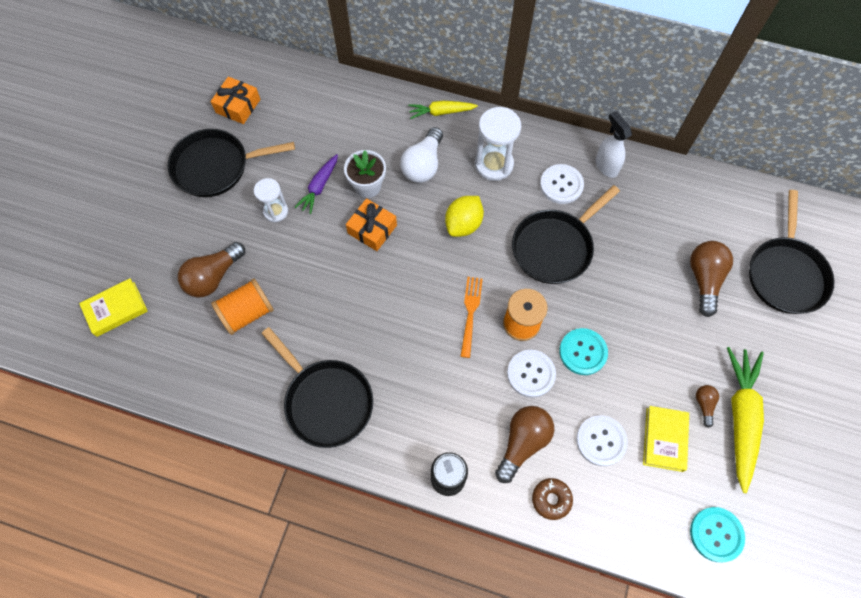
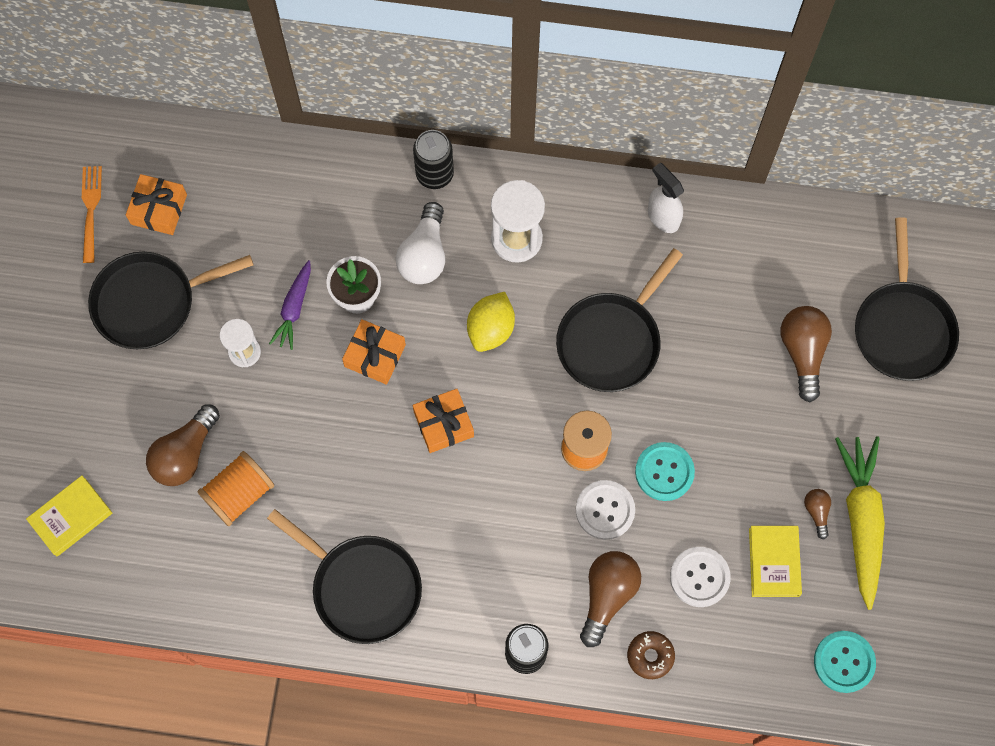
camera: 10 degrees left, 5 degrees up
yellow carrot [408,101,478,119] -> black can [413,130,454,189]
orange fork [460,277,483,358] -> orange fork moved to [82,166,102,263]
white button [540,164,584,204] -> none
none -> orange gift [413,389,474,453]

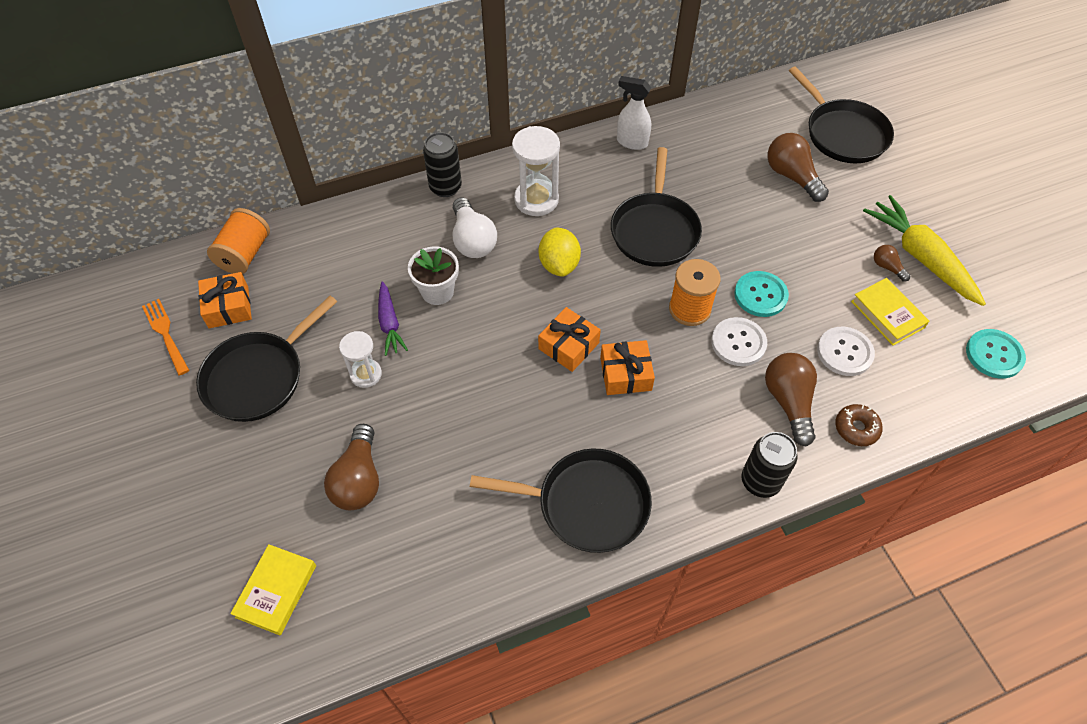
camera: 30 degrees left, 15 degrees down
orange spool [197,451,274,526] -> orange spool moved to [207,208,270,274]
orange gift [342,319,406,385] -> orange gift moved to [600,340,655,395]

